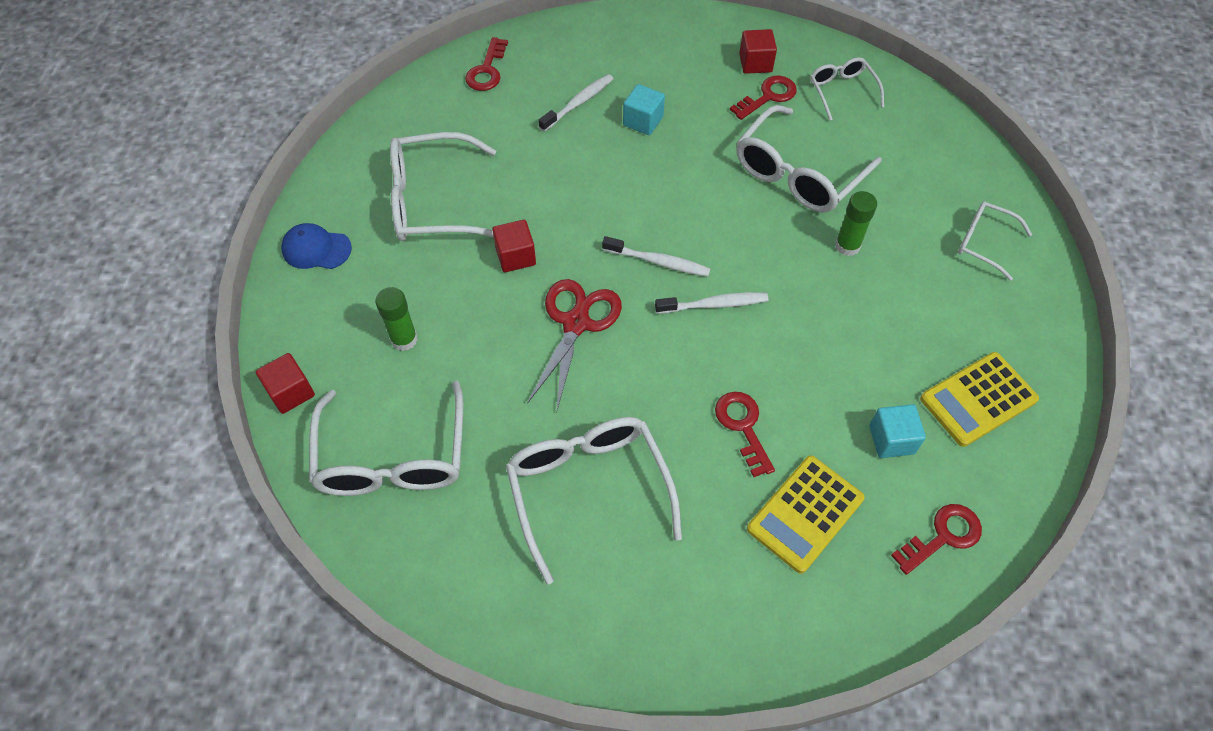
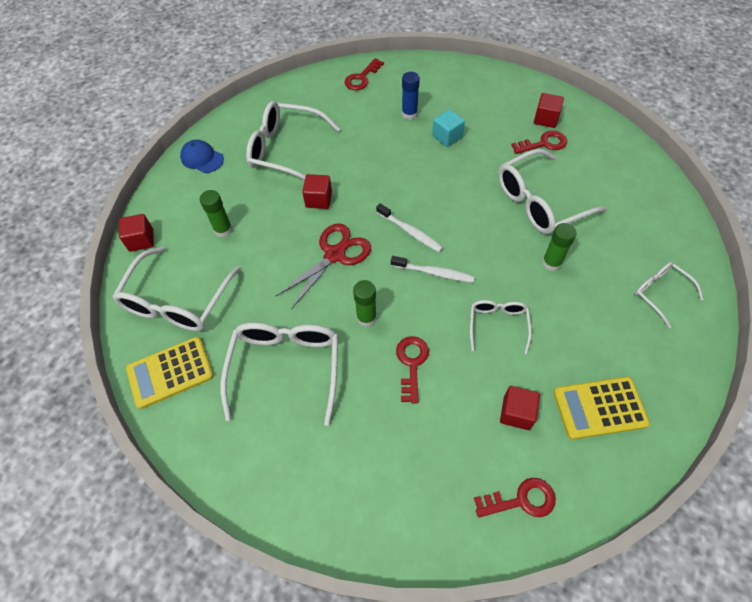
camera: 25 degrees right, 0 degrees up
white toothbrush [538,74,613,132] -> blue glue stick [402,72,420,119]
yellow calculator [747,455,865,574] -> yellow calculator moved to [126,337,214,409]
white glasses [810,57,884,120] -> white glasses moved to [470,300,532,354]
turquoise cube [869,404,926,458] -> red cube [500,386,540,430]
none -> green glue stick [353,280,377,327]

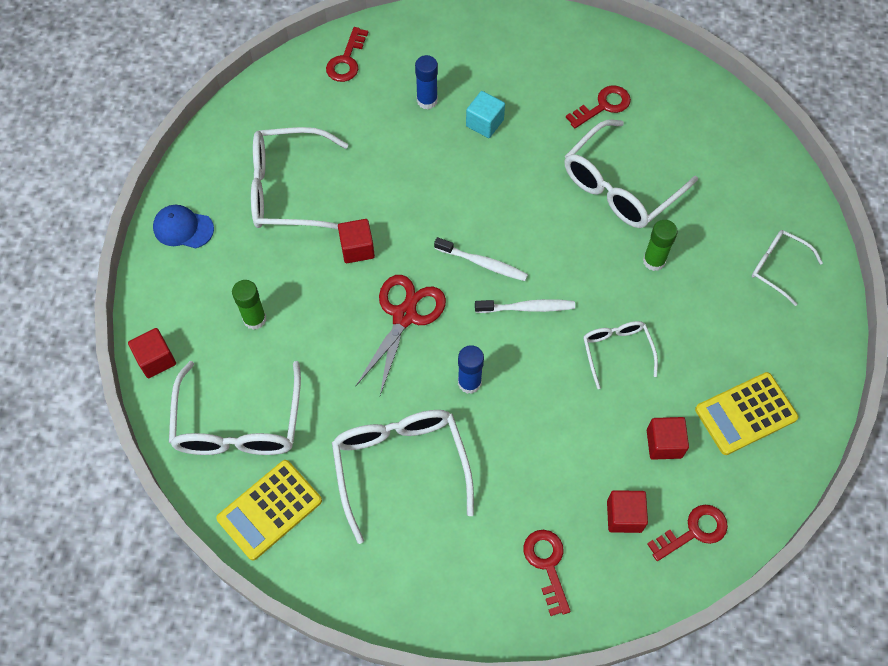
camera: 20 degrees left, 5 degrees up
green glue stick [353,280,377,327] -> blue glue stick [458,345,484,394]
red key [396,336,429,404] -> red key moved to [524,530,571,616]
red cube [534,93,564,128] -> red cube moved to [607,490,648,533]

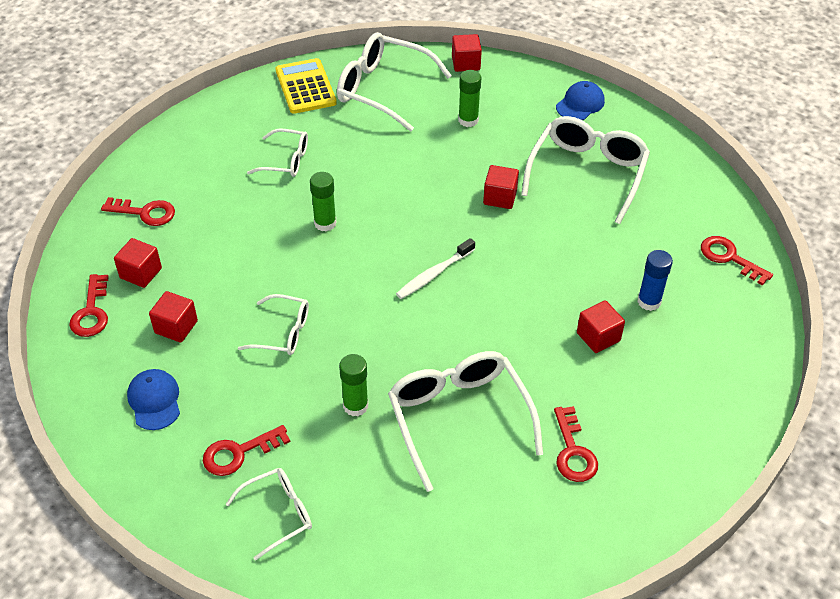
camera: 115 degrees right, 15 degrees down
white glasses [332,410,474,544] -> white glasses [247,129,308,177], size x0.56
red scissors [356,275,446,395] -> none
blue glue stick [458,345,484,394] -> green glue stick [310,172,337,231]
turquoise cube [466,91,505,138] -> red cube [577,300,625,353]
white toothbrush [475,299,575,313] -> none
yellow calculator [695,372,798,455] -> blue cap [127,369,180,430]
none -> red key [203,425,290,476]

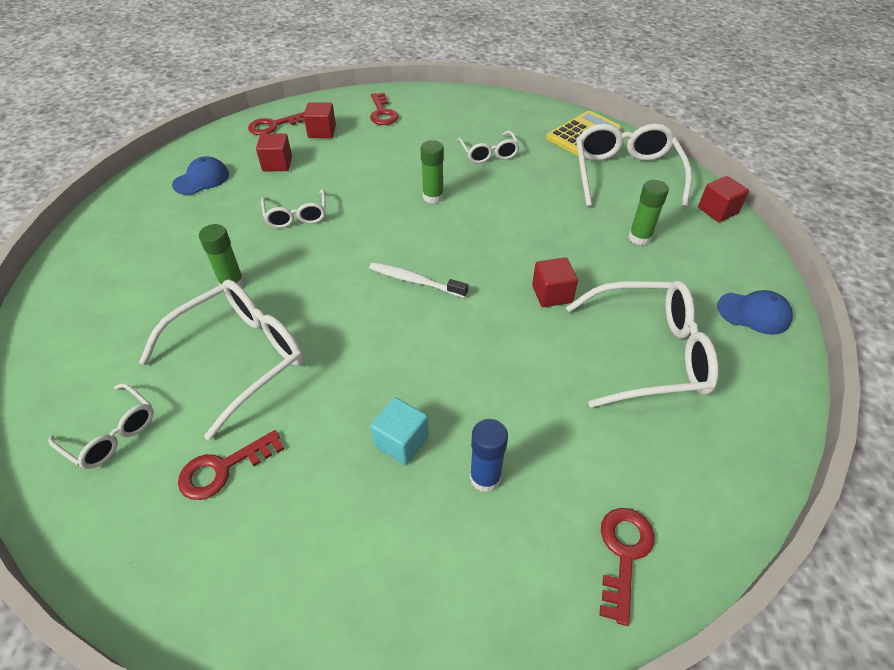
camera: 65 degrees right, 0 degrees up
red key [203,425,290,476] -> none
white glasses [226,468,312,561] -> white glasses moved to [48,383,154,469]
red cube [577,300,625,353] -> turquoise cube [370,397,429,465]

